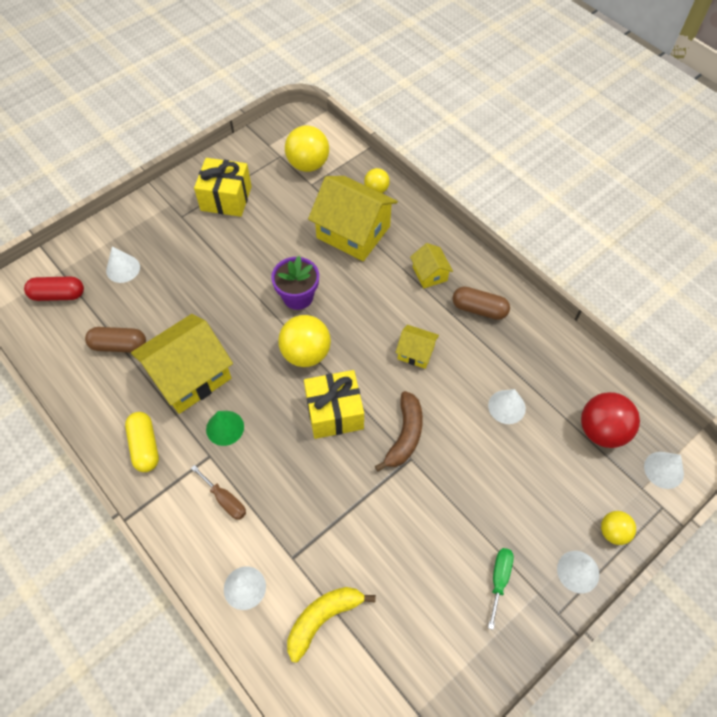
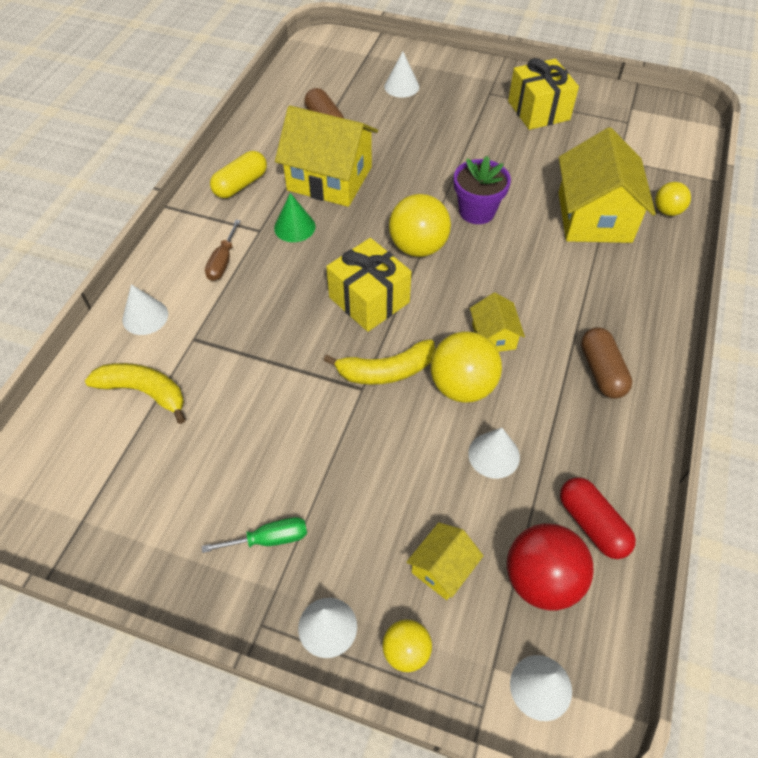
camera: 60 degrees right, 5 degrees down
red capsule [24,276,84,301] -> red capsule moved to [560,477,636,559]
yellow ball [285,126,329,172] -> yellow ball moved to [430,331,502,403]
brown banana [375,391,423,471] -> yellow banana [324,339,435,385]
yellow house [410,243,453,288] -> yellow house moved to [407,522,484,600]

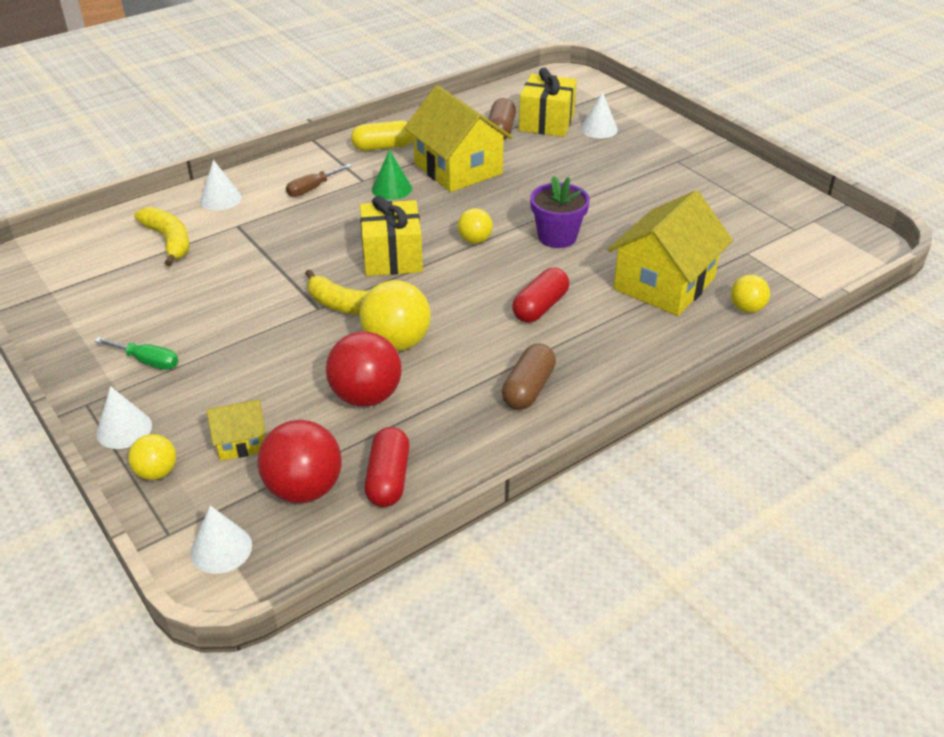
camera: 35 degrees right, 15 degrees down
yellow ball [389,194,451,257] -> yellow ball [458,208,493,244], size x0.57
white cone [468,428,520,479] -> red ball [326,332,402,407]
yellow house [470,293,525,352] -> none
yellow gift [508,58,579,130] -> yellow gift moved to [519,68,577,137]
none -> red capsule [512,268,569,323]

